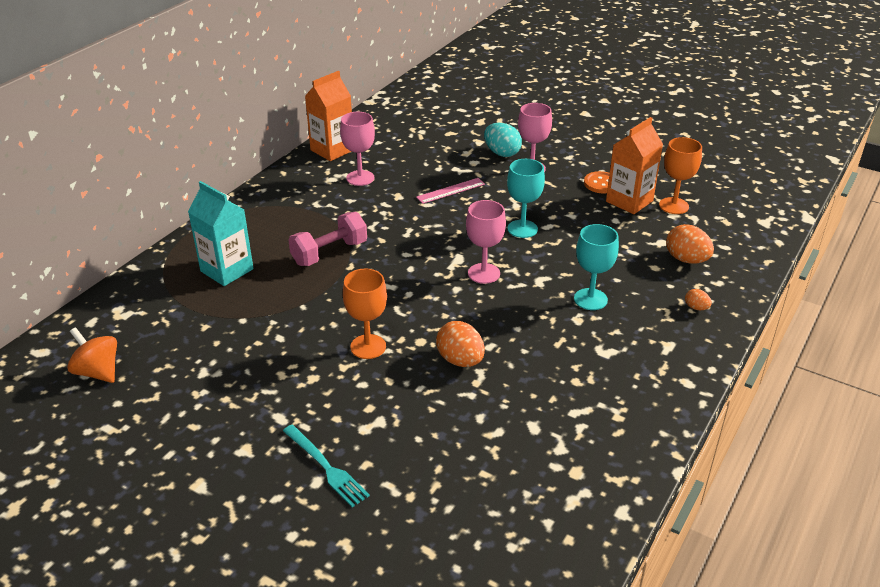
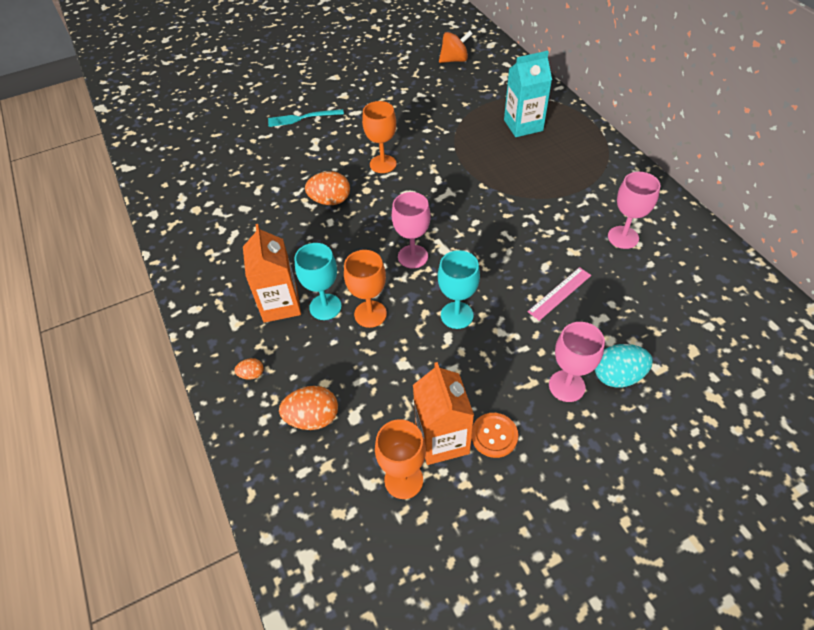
camera: 125 degrees right, 15 degrees up
pink dumbbell [288,212,367,266] -> none
orange carton [305,71,352,161] -> orange carton moved to [243,224,301,323]
pink ruler [416,178,485,204] -> pink ruler turned 45 degrees clockwise [528,267,591,321]
none -> orange goblet [344,250,387,328]

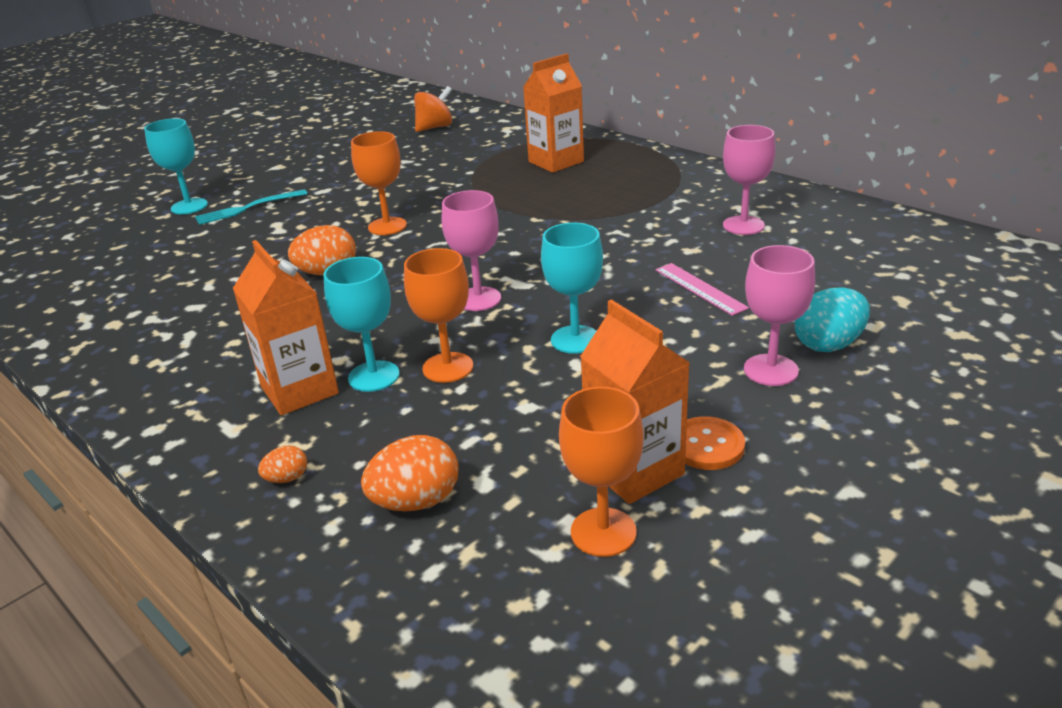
camera: 20 degrees left, 20 degrees down
turquoise carton [504,51,552,137] -> orange carton [523,54,584,173]
pink ruler [528,267,591,321] -> pink ruler turned 60 degrees counterclockwise [655,263,749,316]
none -> turquoise goblet [144,118,208,214]

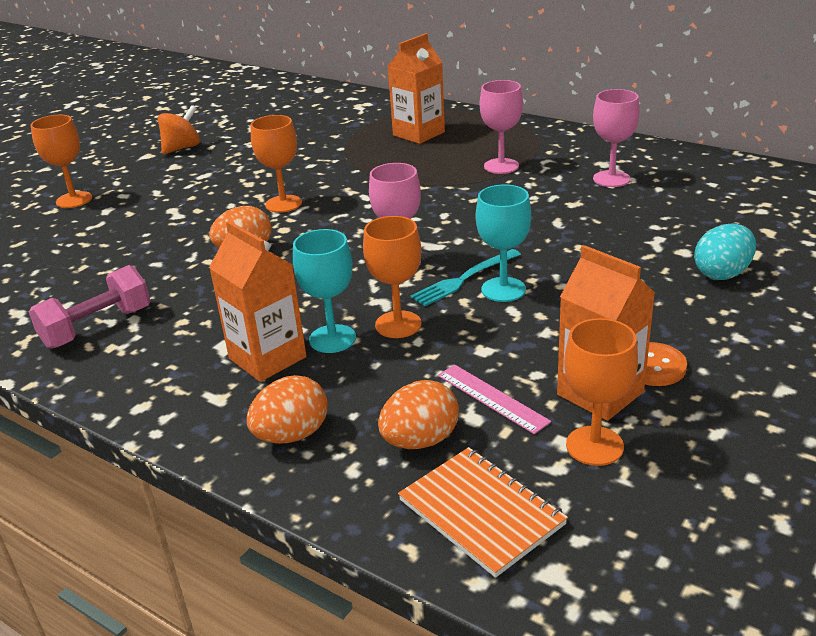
camera: 10 degrees left, 0 degrees up
turquoise goblet [144,118,208,214] -> orange goblet [31,115,92,208]
turquoise fork [195,189,307,225] -> turquoise fork moved to [410,249,521,306]
orange egg [258,445,307,483] -> orange egg [247,375,328,444], size x1.93
orange spinning top [414,86,452,132] -> orange spinning top moved to [158,105,200,155]
pink ruler [655,263,749,316] -> pink ruler moved to [438,365,551,434]
pink goblet [744,245,815,386] -> pink goblet moved to [480,80,523,174]
none -> pink dumbbell [29,265,151,349]
none -> orange notebook [398,447,568,578]

